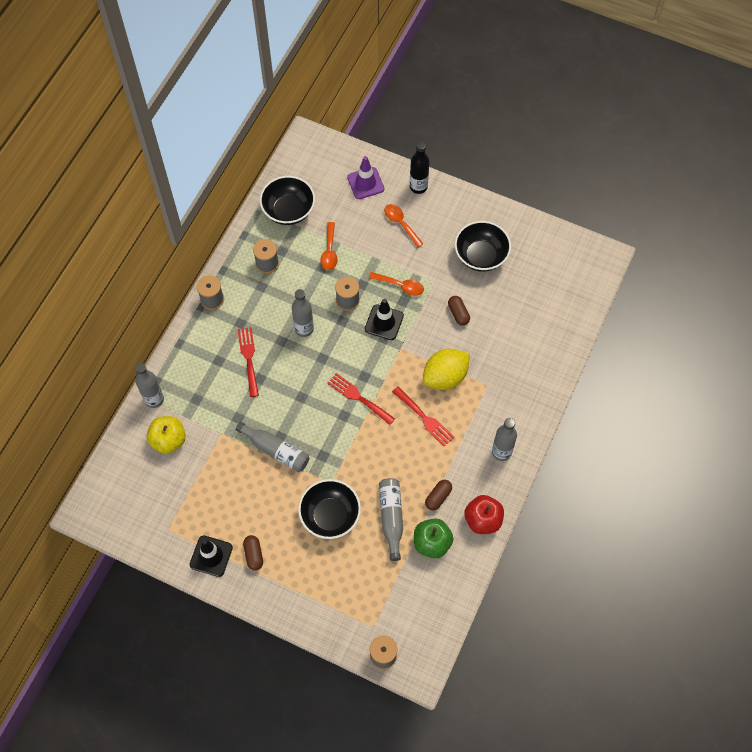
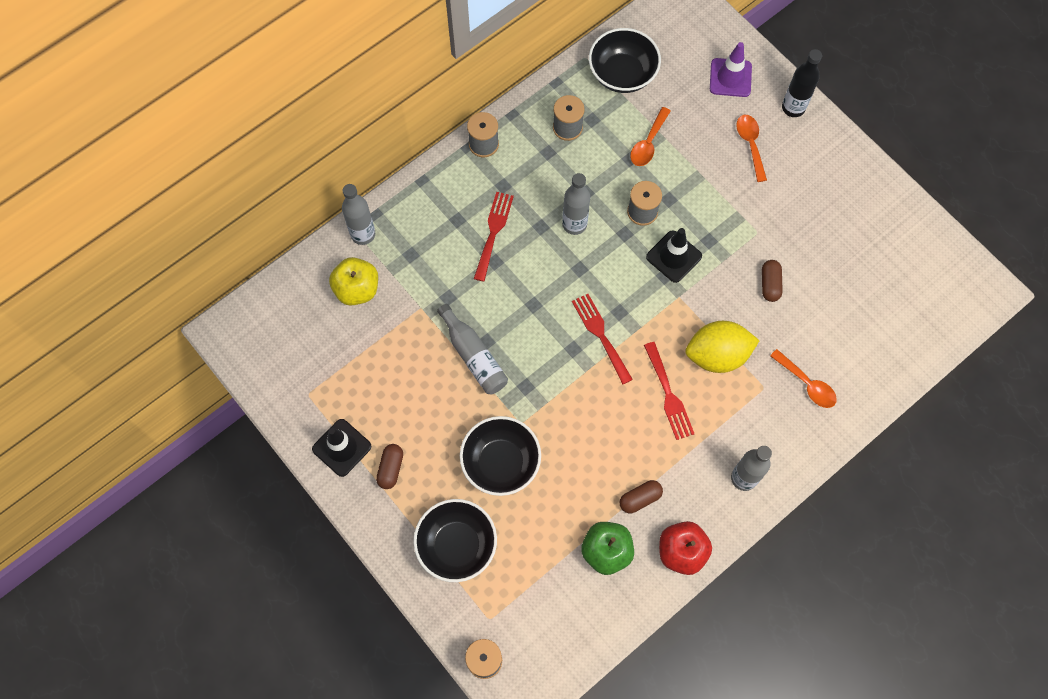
camera: 25 degrees right, 5 degrees up
orange spoon [369,272,424,296] -> orange spoon moved to [770,349,837,408]
grey bottle [379,478,403,561] -> none
black bowl [455,221,511,272] -> black bowl moved to [413,499,497,582]

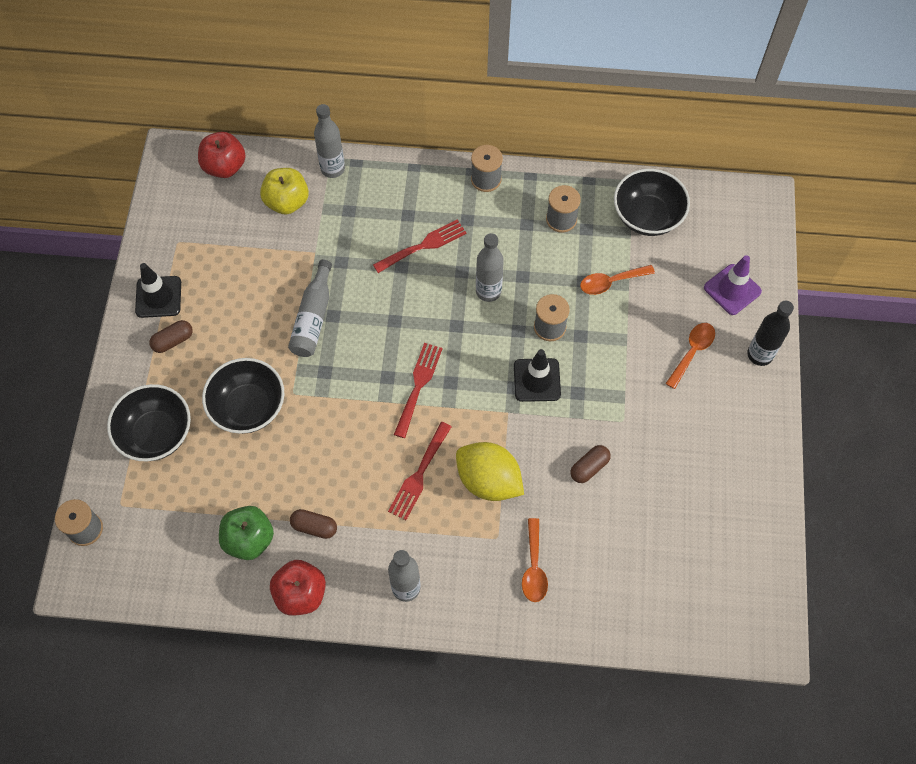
camera: 45 degrees right, 5 degrees down
none -> red apple [198,132,246,178]

